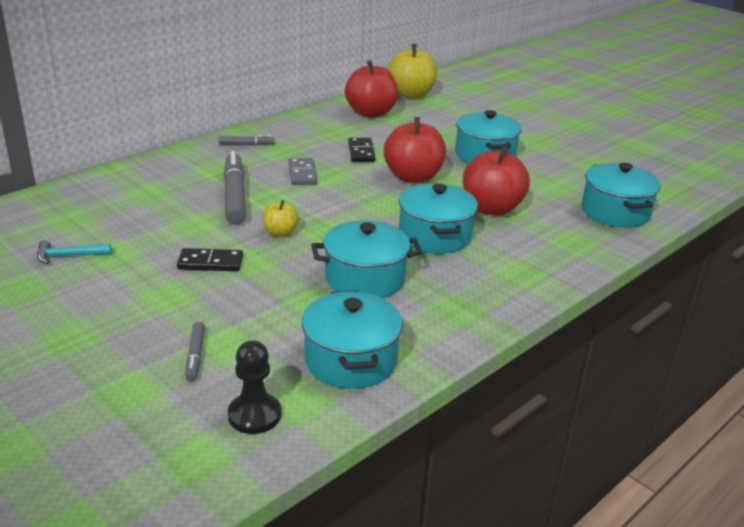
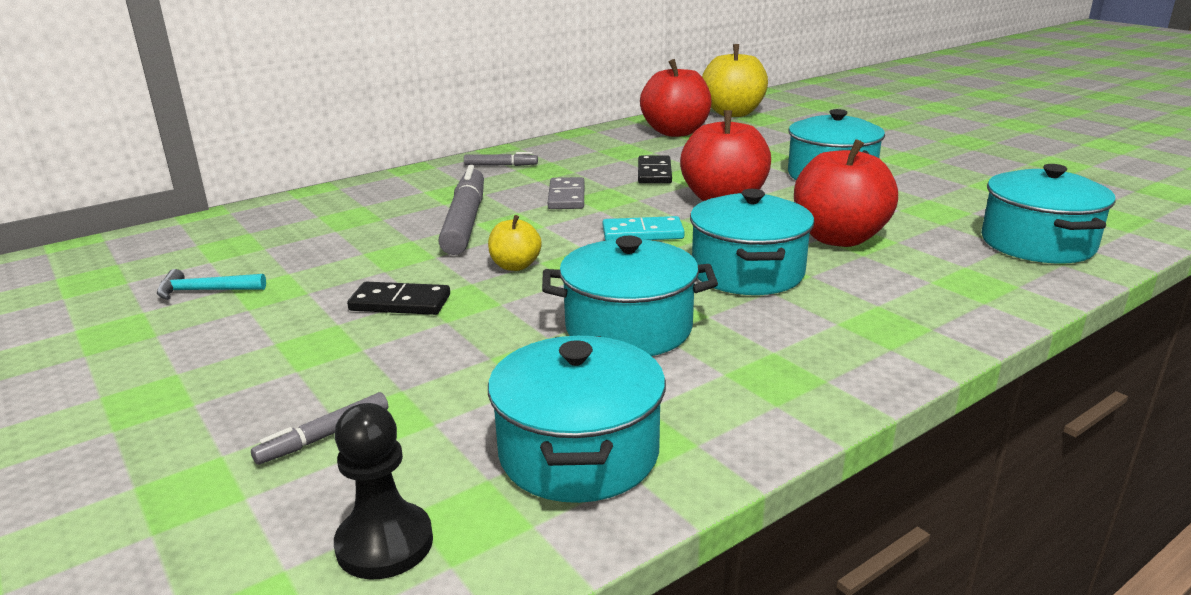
camera: 10 degrees right, 5 degrees down
grey marker [186,322,205,382] -> grey marker turned 45 degrees clockwise [251,392,388,465]
none -> turquoise domino [602,216,685,241]

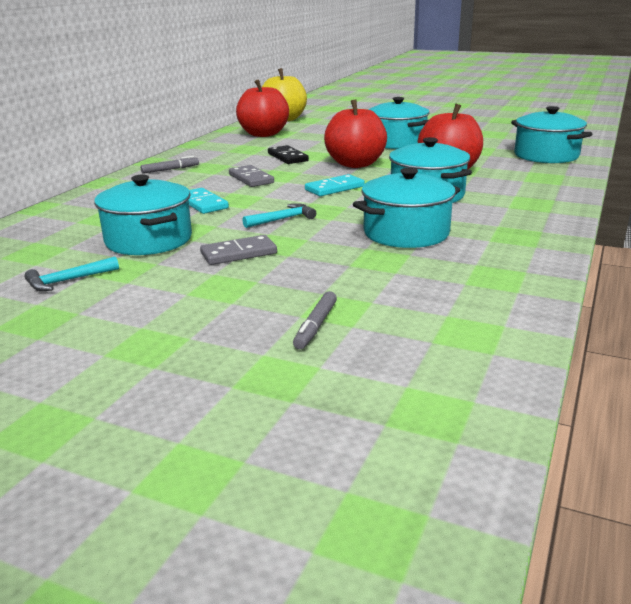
camera: 30 degrees left, 0 degrees up
black pawn [334,403,433,580] -> none
black domino [347,282,450,315] -> grey domino [200,235,277,265]
grey marker [438,165,484,255] -> turquoise domino [188,188,229,214]
yellow apple [488,215,542,271] -> turquoise hammer [242,203,316,228]
turquoise pot [488,336,666,503] -> turquoise pot moved to [94,175,192,255]

